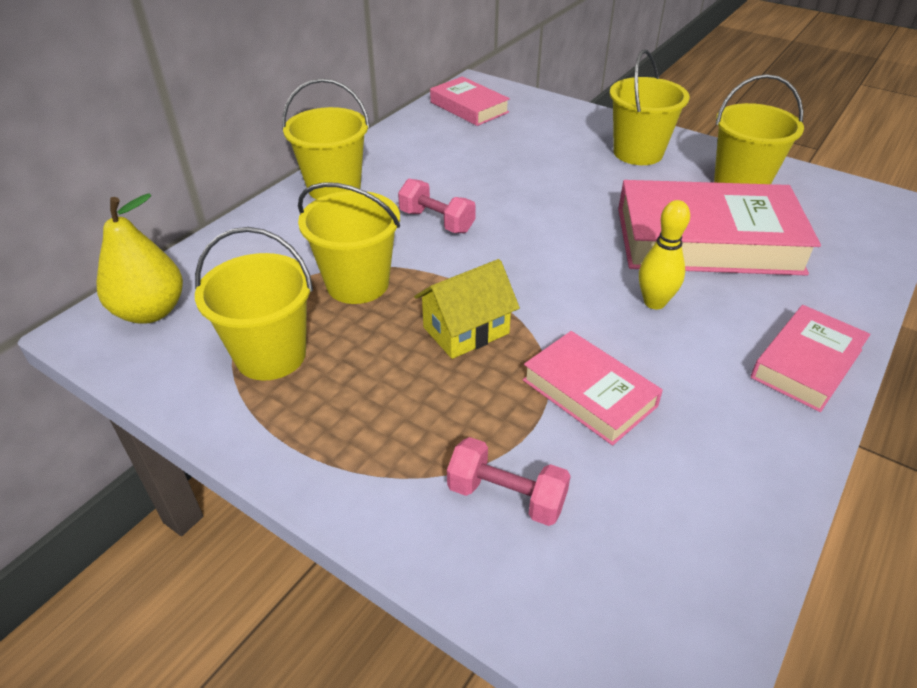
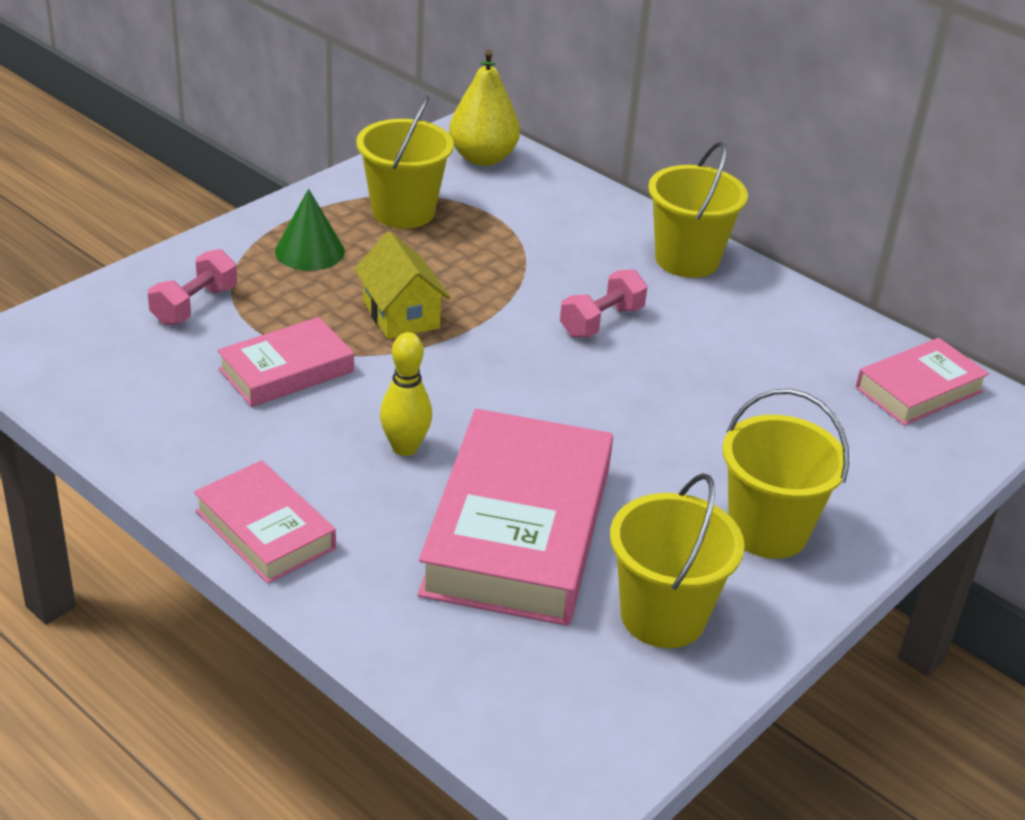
camera: 95 degrees right, 5 degrees down
yellow bucket [298,182,400,304] -> none
none -> green cone [275,189,345,271]

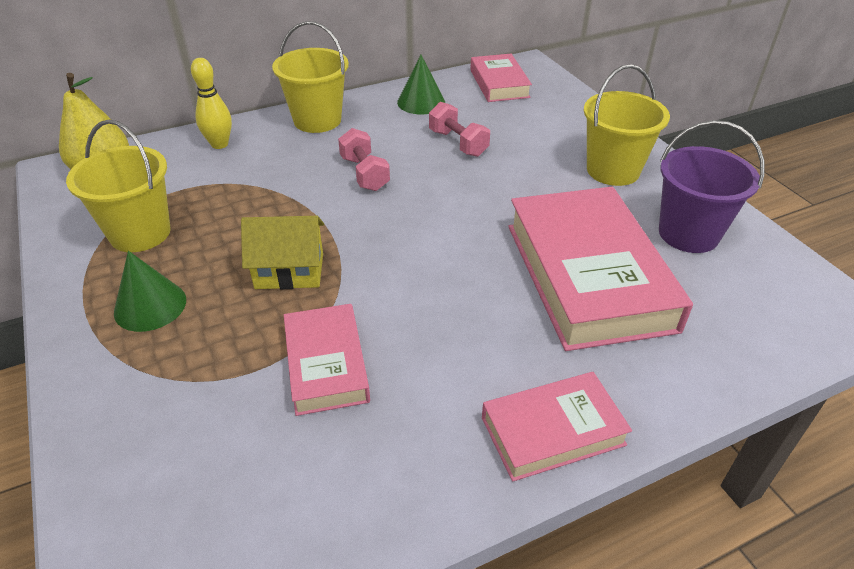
camera: 65 degrees left, 5 degrees up
pink dumbbell [148,249,237,326] -> pink dumbbell moved to [429,102,490,157]
yellow bowling pin [380,332,432,456] -> yellow bowling pin moved to [191,58,232,149]
pink book [418,409,613,626] -> pink book turned 45 degrees clockwise [508,187,693,351]
yellow bucket [610,473,745,648] -> purple bucket [659,120,765,253]
none -> green cone [397,55,445,114]

